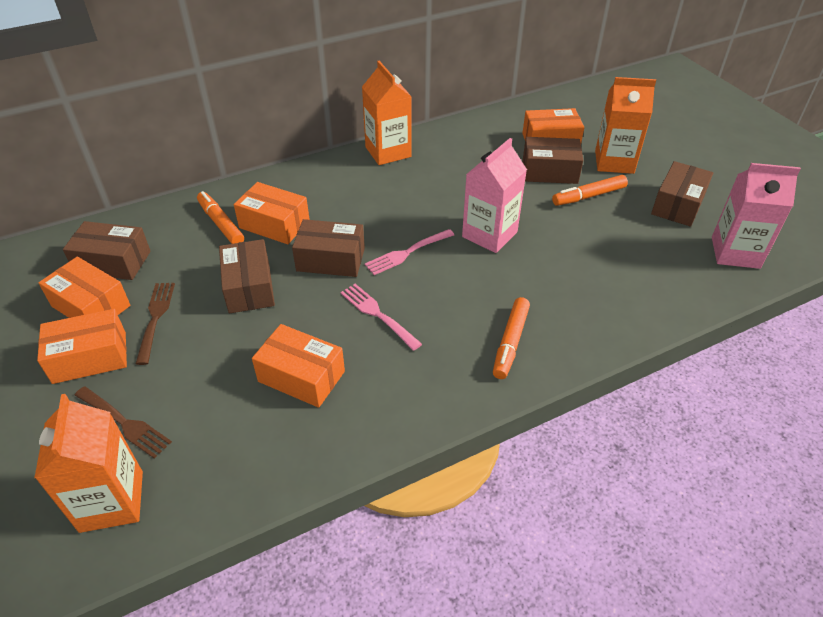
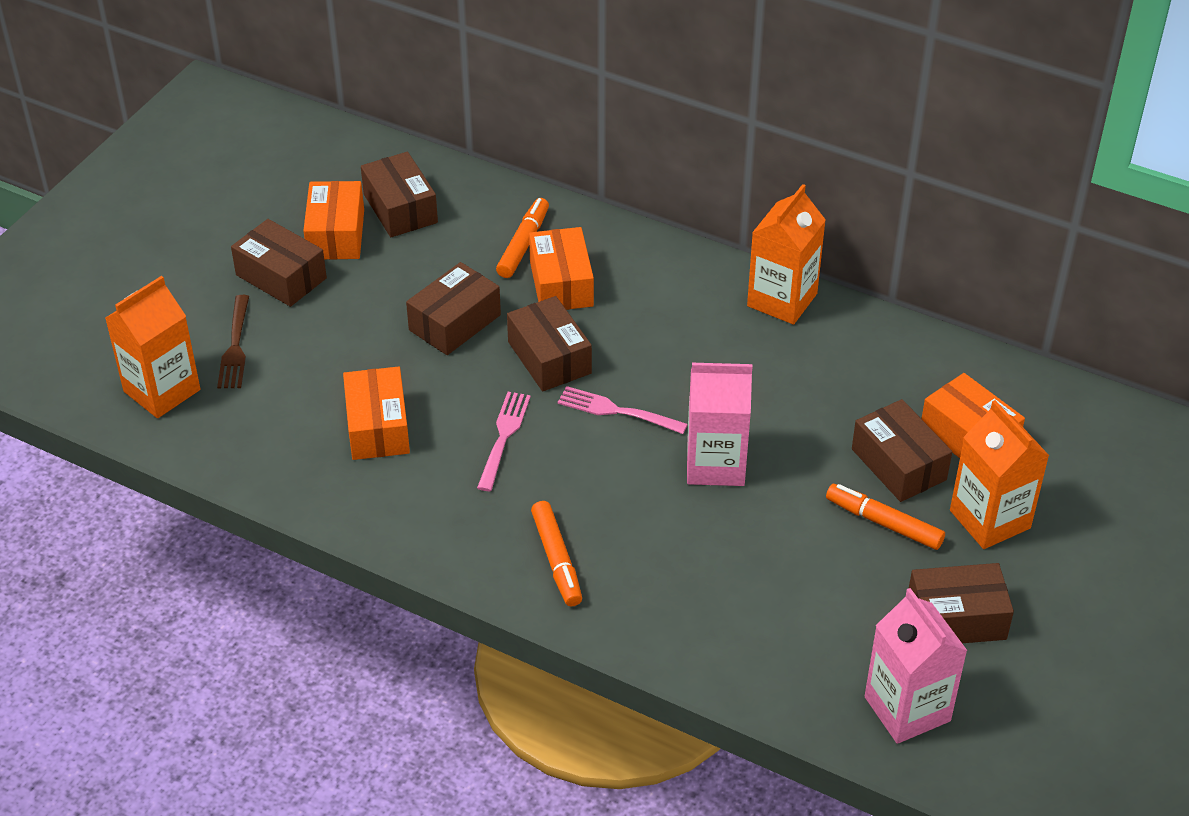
camera: 55 degrees right, 0 degrees up
orange box [37,309,127,384] -> brown box [231,219,327,307]
brown fork [135,283,175,365] -> none
orange marker [493,297,530,379] -> orange marker turned 90 degrees counterclockwise [531,501,582,606]

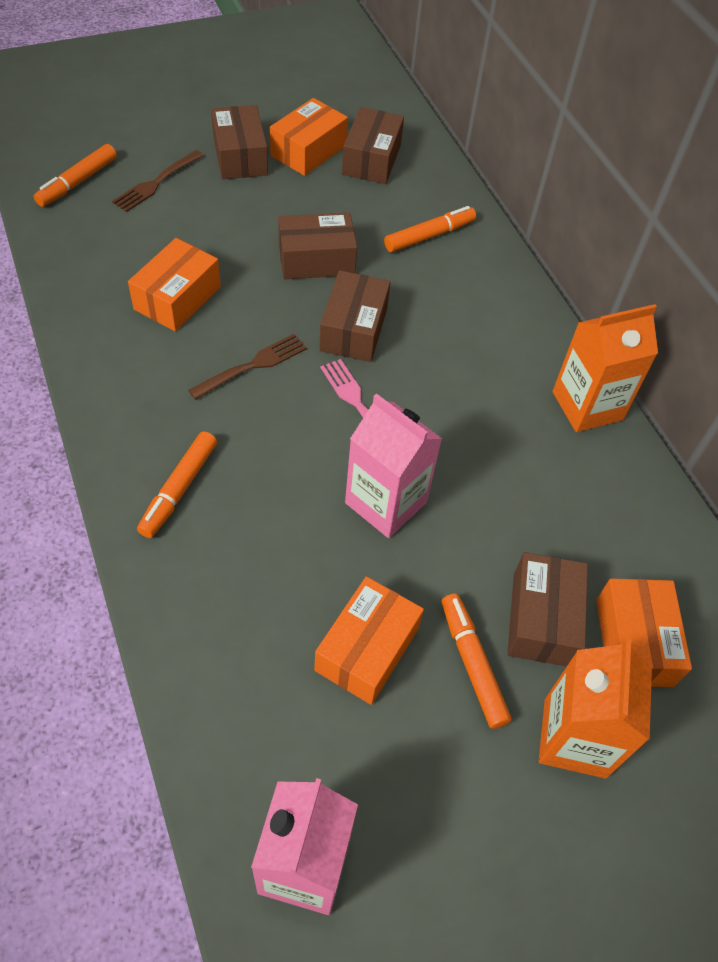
camera: 35 degrees right, 10 degrees up
orange carton [105,276,200,418] -> orange marker [34,144,117,207]
pink fork [477,392,531,491] -> brown fork [188,334,307,400]
orange box [529,227,594,310] -> orange box moved to [314,576,424,705]
brown box [909,563,1014,643] -> none

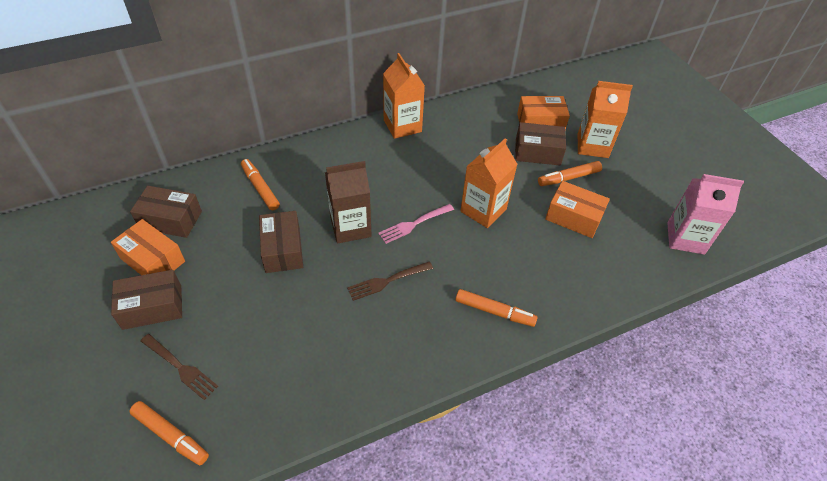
camera: 90 degrees left, 5 degrees down
orange box [128,238,221,331] -> none
brown fork [188,334,307,400] -> brown fork turned 75 degrees counterclockwise [347,261,433,301]
brown box [319,270,390,362] -> brown carton [325,161,372,244]
pink carton [345,393,442,538] -> orange carton [460,138,518,228]

